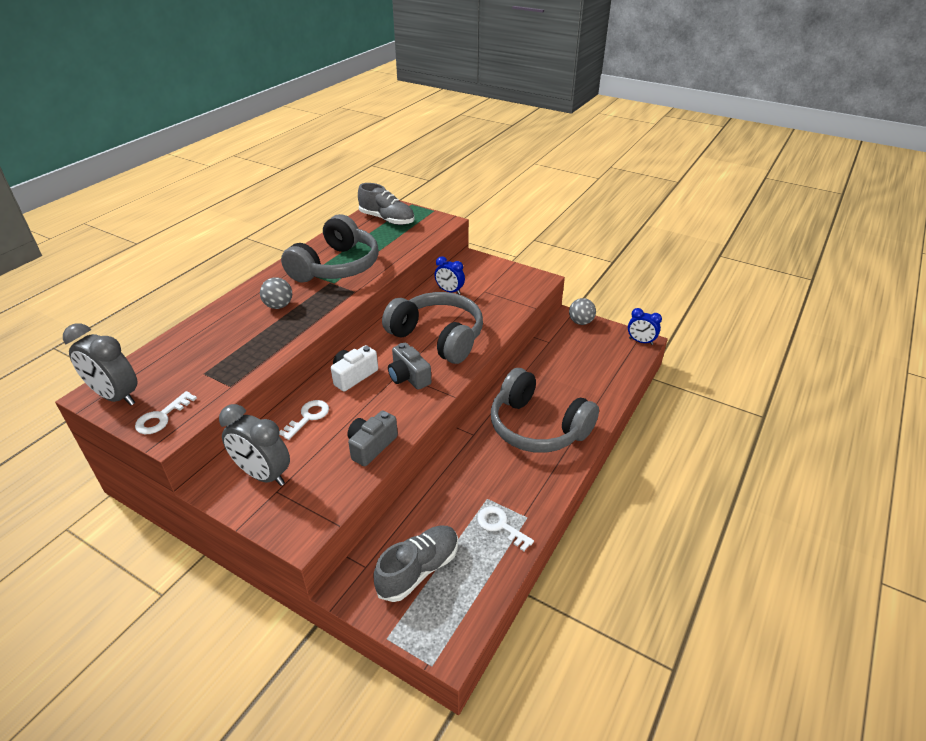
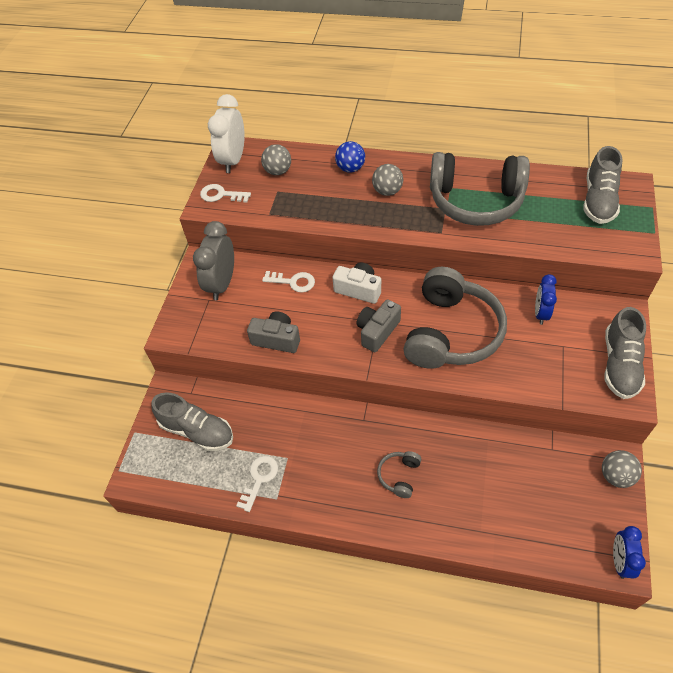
camera: 75 degrees right, 15 degrees up
grey clock [63,324,137,406] -> white clock [208,94,245,173]
grey headphones [491,368,599,453] -> grey headphones [377,451,422,498], size x0.41
none -> grey ball [261,144,291,175]
none -> blue ball [335,141,365,172]
none -> grey shoe [604,307,646,399]

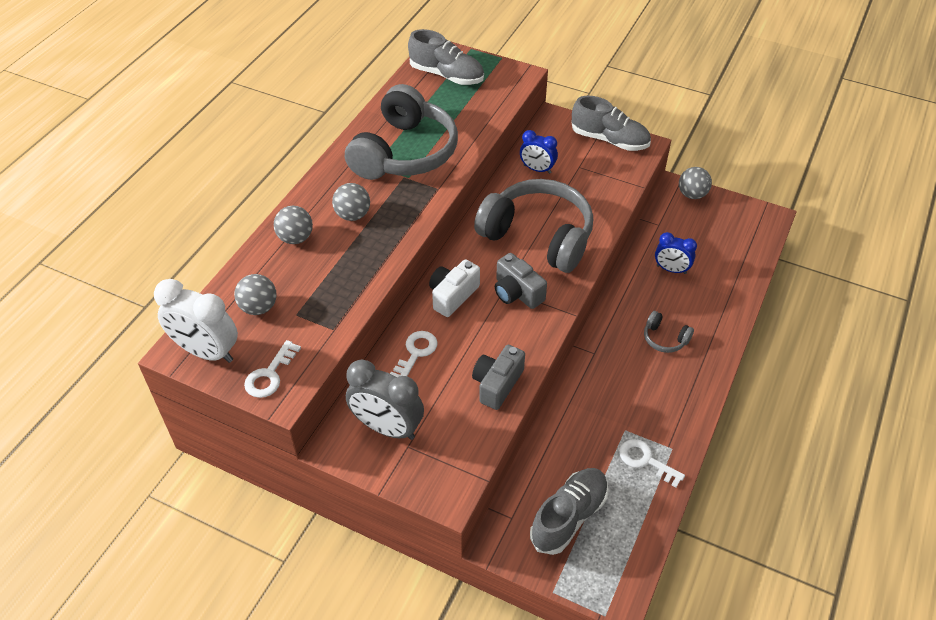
camera: 80 degrees left, 5 degrees down
blue ball [335,141,365,172] -> grey ball [274,206,313,244]
blue clock [613,526,646,579] -> blue clock moved to [655,232,697,274]

